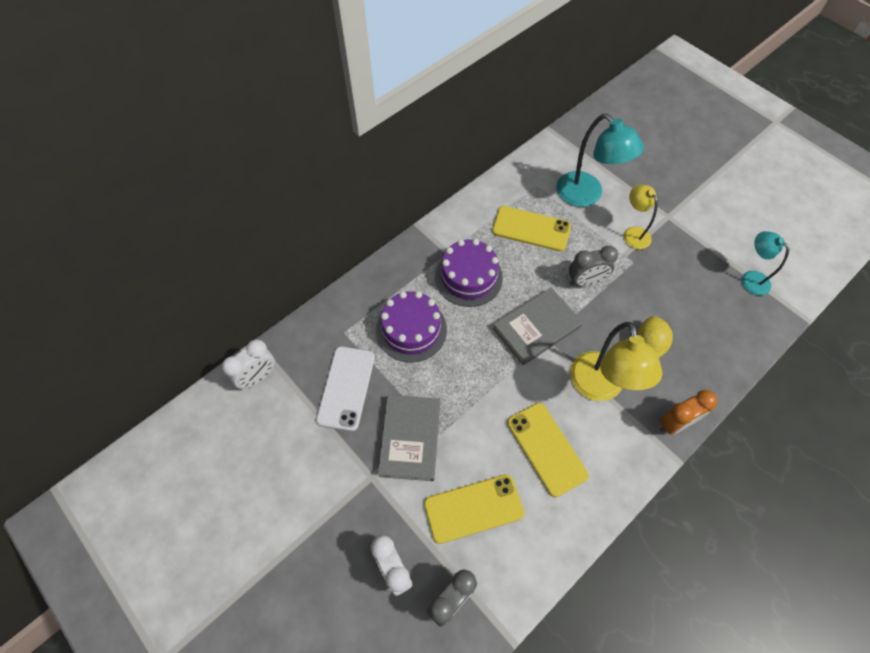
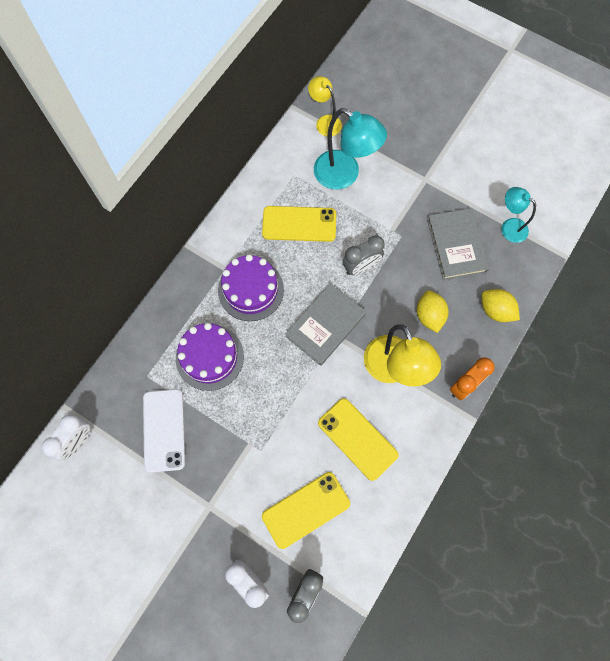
camera: 15 degrees left, 10 degrees up
grey book [378,395,440,481] -> grey book moved to [427,208,489,280]
yellow lamp [623,185,658,249] -> yellow lamp moved to [308,76,342,137]
none -> yellow lemon [481,289,520,322]

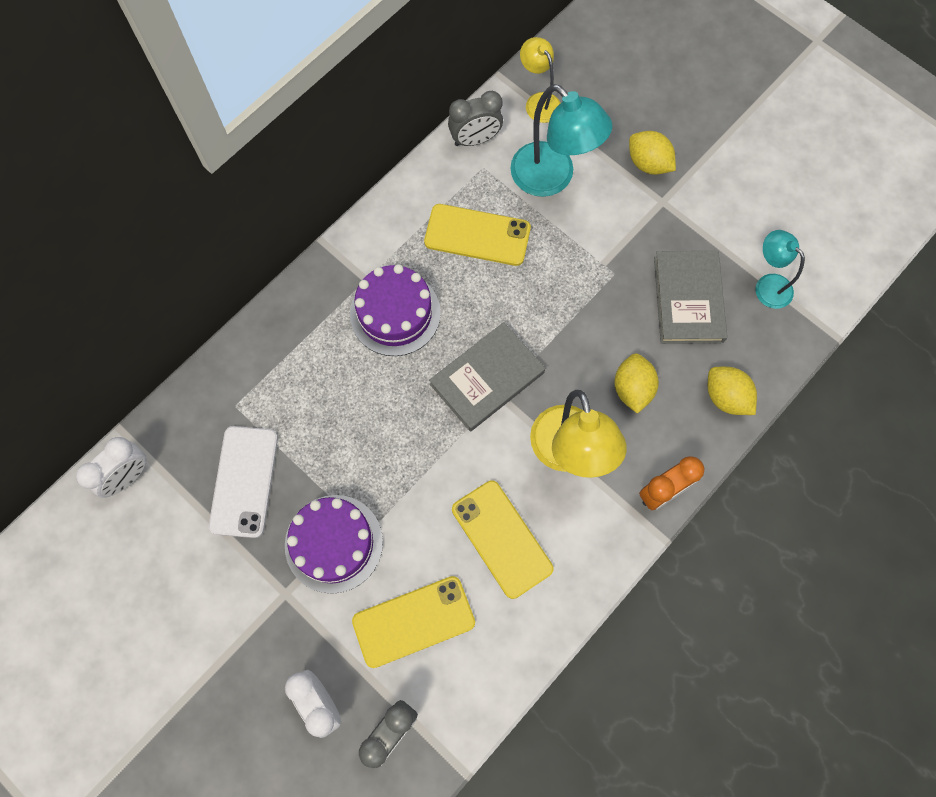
camera: 10 degrees right, 0 degrees up
purple cake [176,323,244,391] -> purple cake moved to [285,495,383,594]
grey clock [342,236,384,275] -> grey clock moved to [448,91,503,146]
none -> yellow lemon [629,131,676,175]

